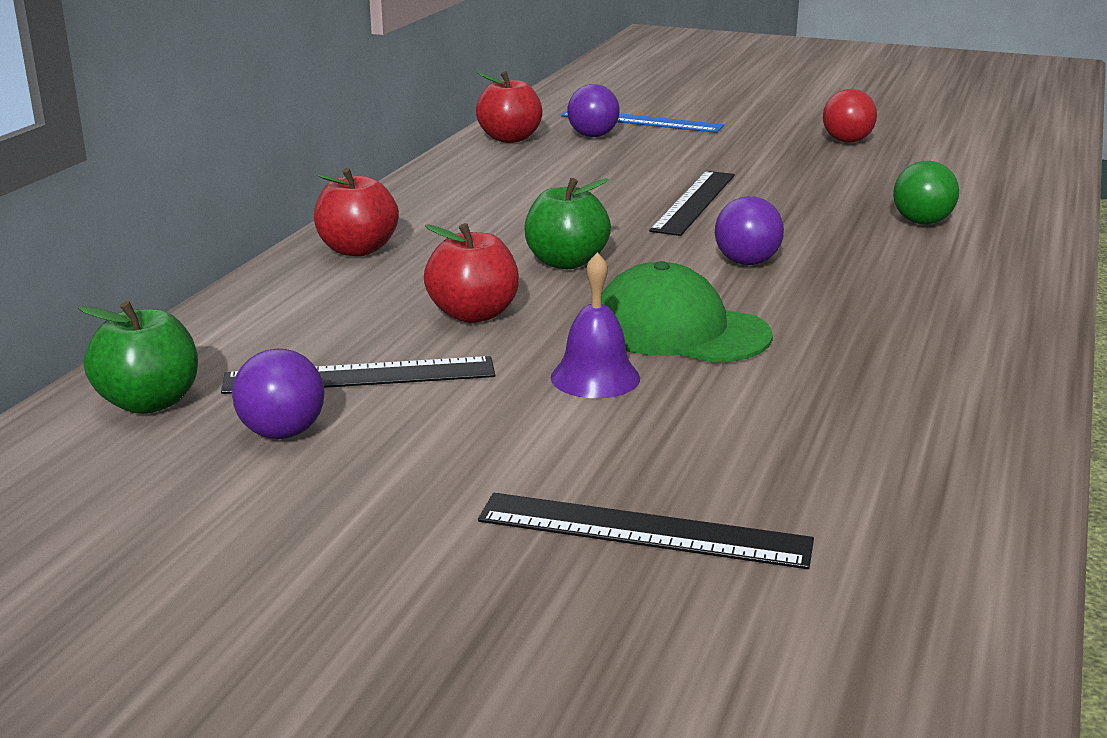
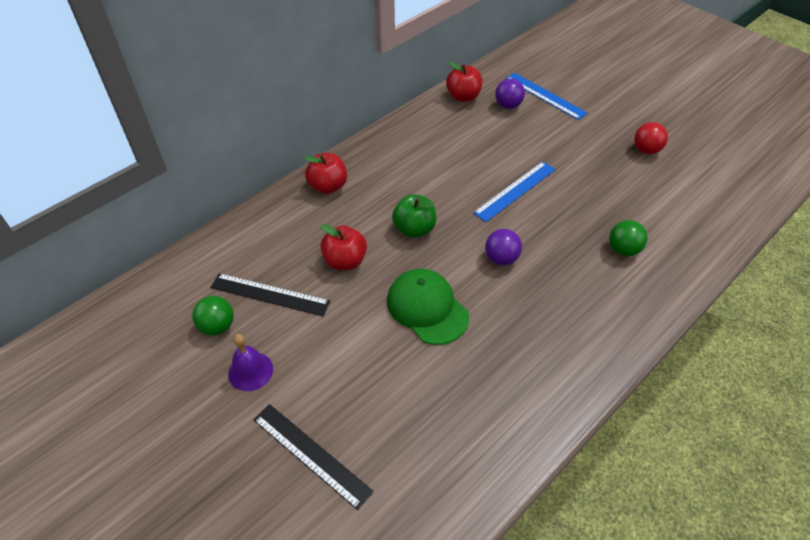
camera: 25 degrees right, 25 degrees up
green apple [78,301,198,414] -> none
purple ball [232,349,325,439] -> green ball [192,296,234,336]
purple bell [551,252,640,398] -> purple bell moved to [228,334,273,391]
black ruler [649,171,735,236] -> blue ruler [473,161,556,222]

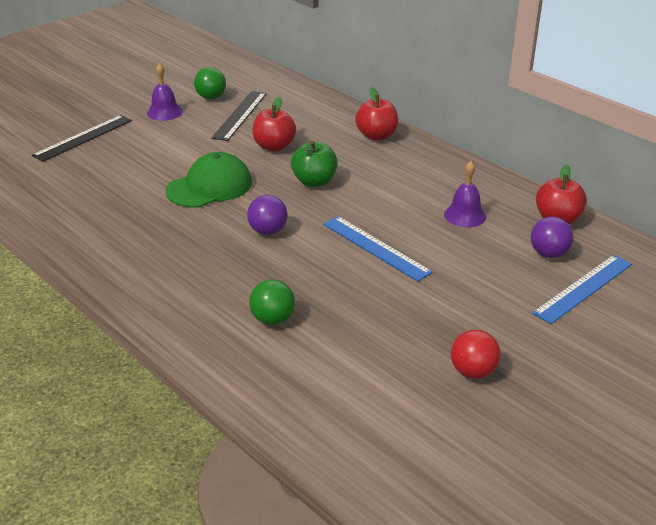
camera: 90 degrees right, 15 degrees down
none -> purple bell [444,161,486,227]

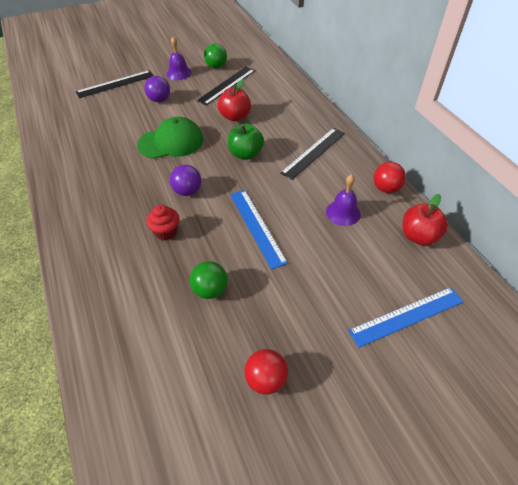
camera: 20 degrees right, 15 degrees up
green ball [249,279,295,325] -> green ball moved to [190,261,227,299]
red apple [355,87,398,141] -> none
purple ball [531,217,573,258] -> purple ball moved to [144,76,170,102]
none -> red cupcake [146,205,179,241]
none -> black ruler [280,128,345,180]
none -> red ball [374,162,406,193]

